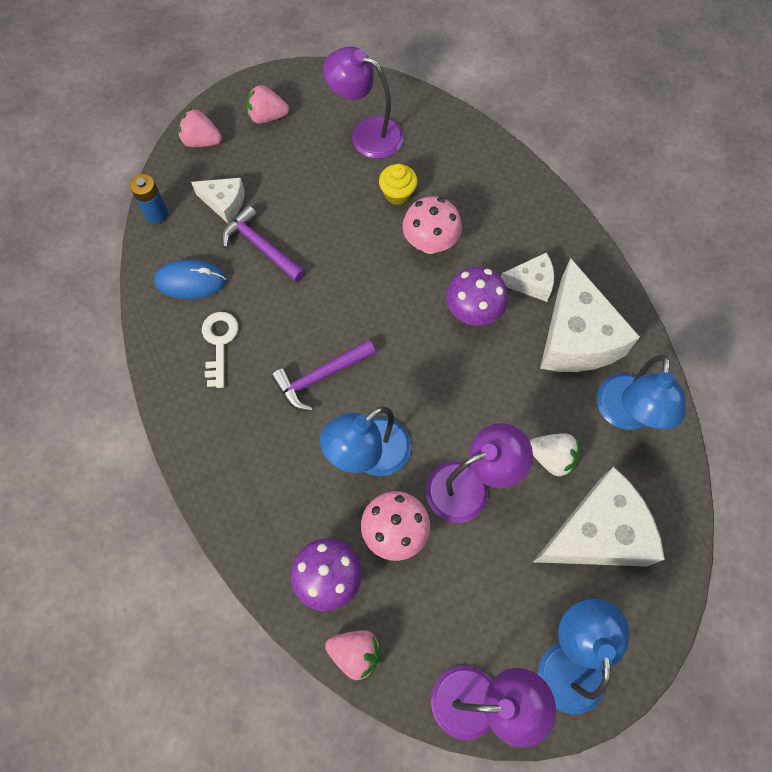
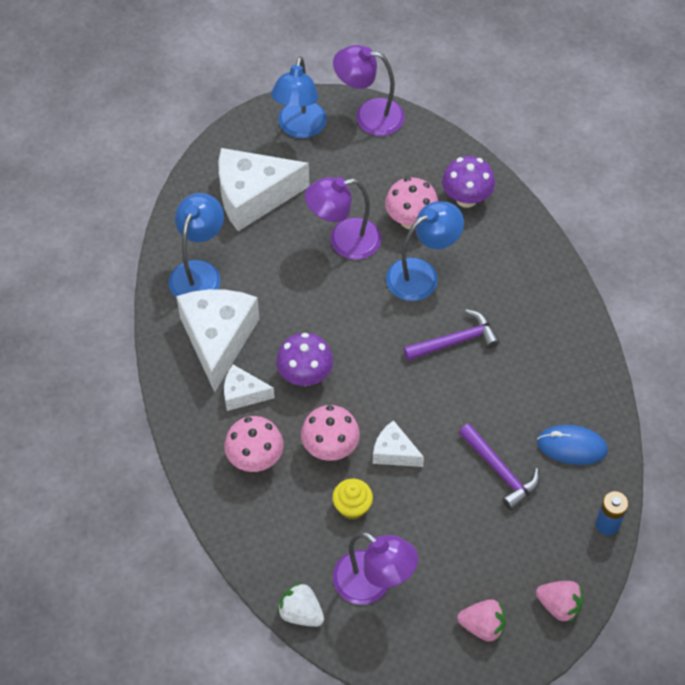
camera: 170 degrees left, 10 degrees down
white cheese [191,178,245,224] -> white cheese moved to [373,420,424,467]
white key [202,312,238,388] -> none
pink strawberry [325,630,380,680] -> none
white strawberry [530,433,579,478] -> white strawberry moved to [277,582,324,627]
none -> pink mushroom [225,416,283,472]

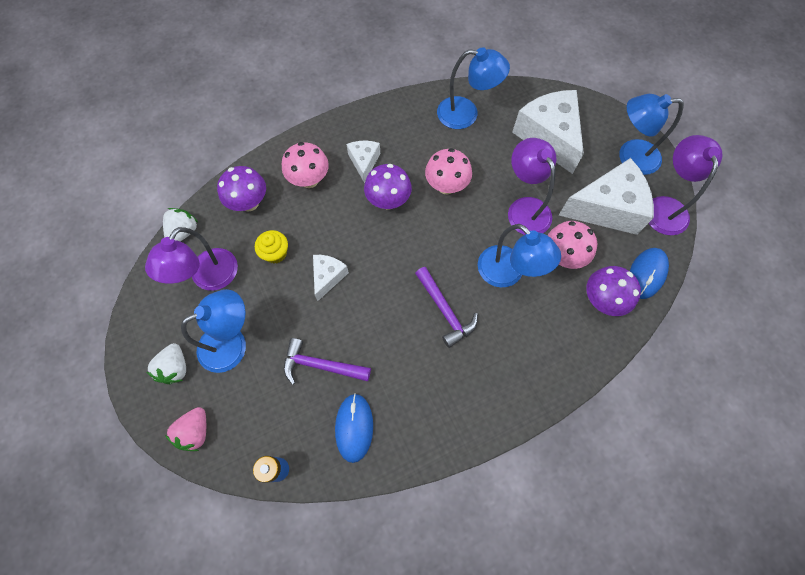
camera: 80 degrees right, 10 degrees up
white cheese [176,289,259,392] -> white cheese moved to [559,158,654,235]
pink mushroom [301,405,360,461] -> pink mushroom moved to [425,148,472,194]
pink strawberry [457,599,506,642] -> white strawberry [147,343,186,384]
purple hammer [459,423,540,510] -> purple hammer turned 60 degrees clockwise [284,338,371,385]
none -> blue lamp [181,289,246,373]
none -> purple mushroom [217,166,266,212]
none -> blue mouse [630,248,669,299]

